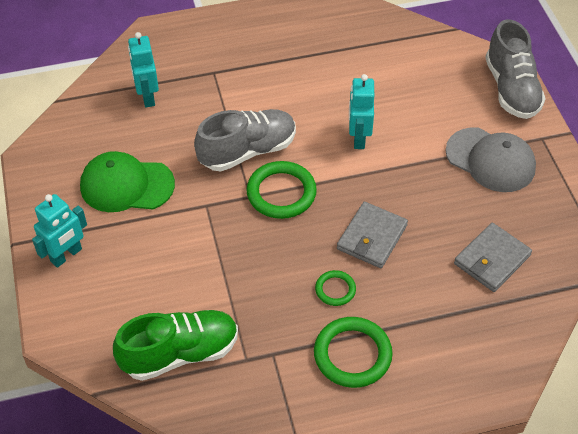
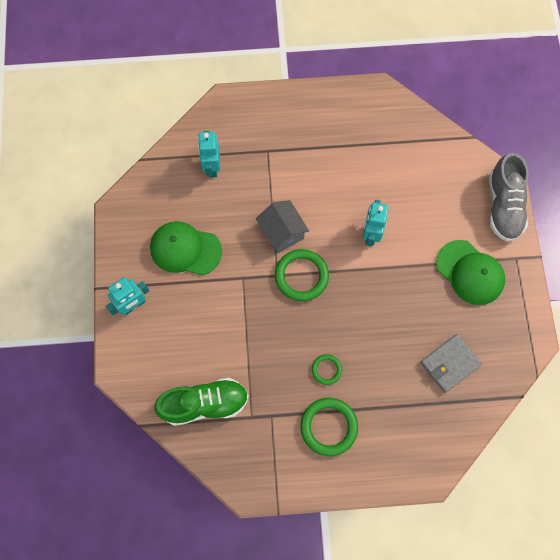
camera: 10 degrees right, 20 degrees up
grey shoe [194,109,296,171] -> grey house [256,200,309,253]
grey wallet [337,202,408,268] -> none
grey cap [445,127,536,192] -> green cap [436,240,505,305]

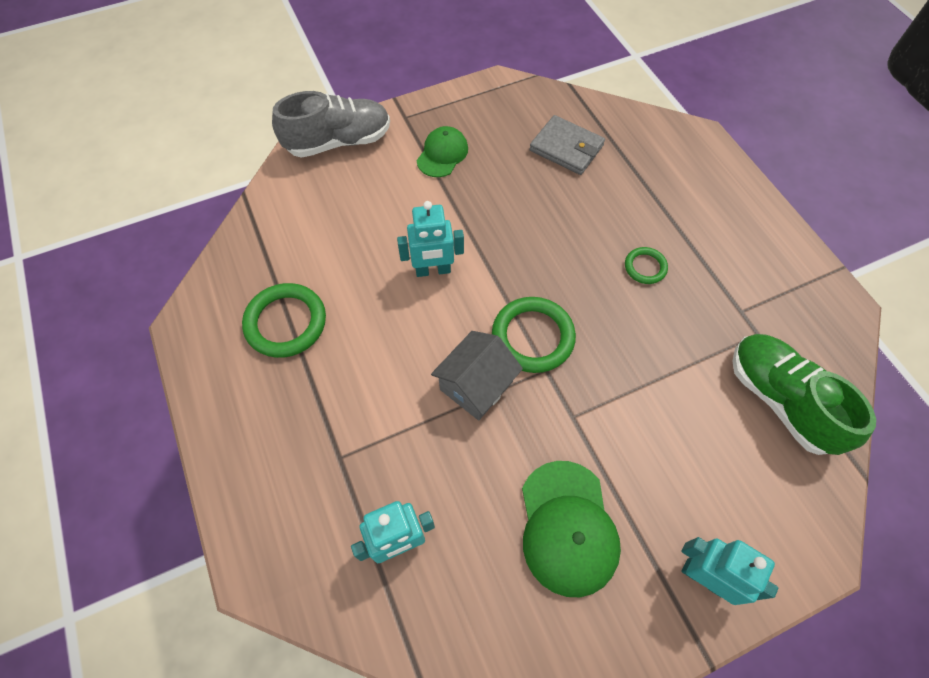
camera: 110 degrees left, 10 degrees down
green ring [300,398,358,456] -> green ring moved to [242,283,326,358]
green cap [436,240,505,305] -> green cap [416,126,468,177], size x0.64

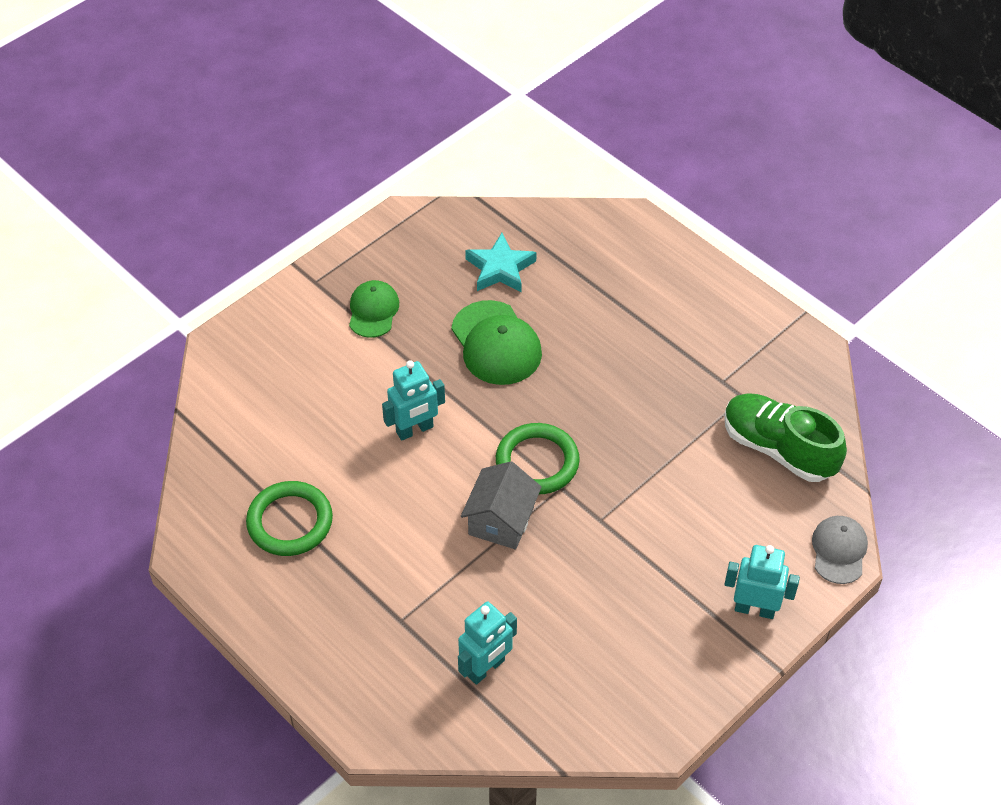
camera: 20 degrees left, 10 degrees down
grey shoe [272,91,390,158] -> none
green cap [522,461,621,597] -> green cap moved to [451,300,542,385]
grey wallet [529,115,605,175] -> turquoise star [465,233,537,292]
green ring [625,247,668,284] -> none
none -> grey cap [812,516,868,584]

